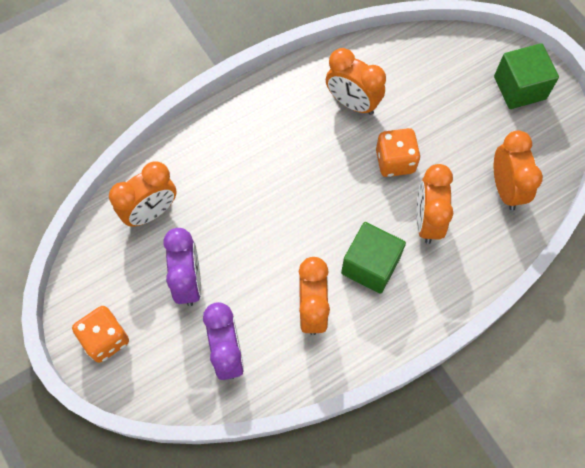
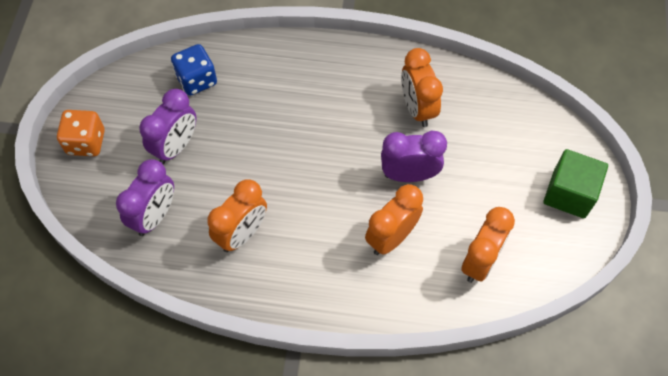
camera: 40 degrees right, 5 degrees down
orange clock [109,161,177,227] -> blue dice [171,44,217,96]
green cube [341,222,406,294] -> none
orange dice [376,128,421,177] -> purple clock [381,131,447,182]

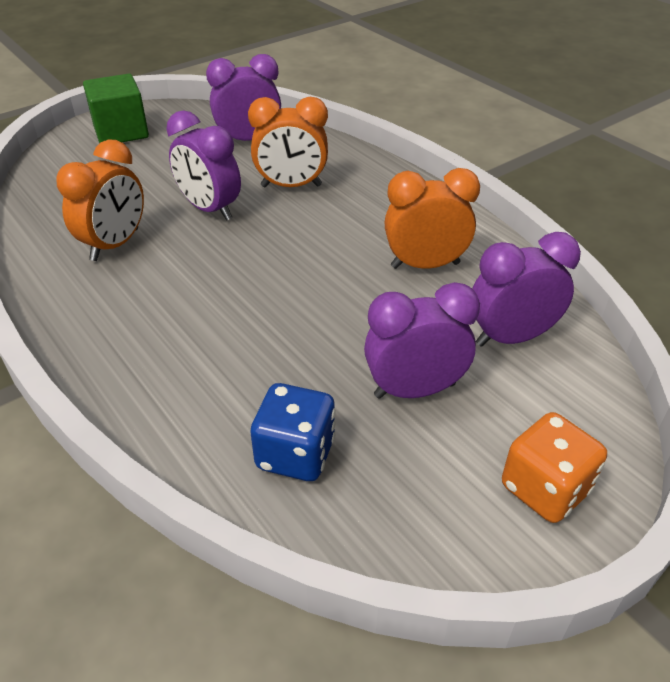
camera: 135 degrees left, 20 degrees down
orange clock [461,207,515,283] -> purple clock [206,54,281,141]

